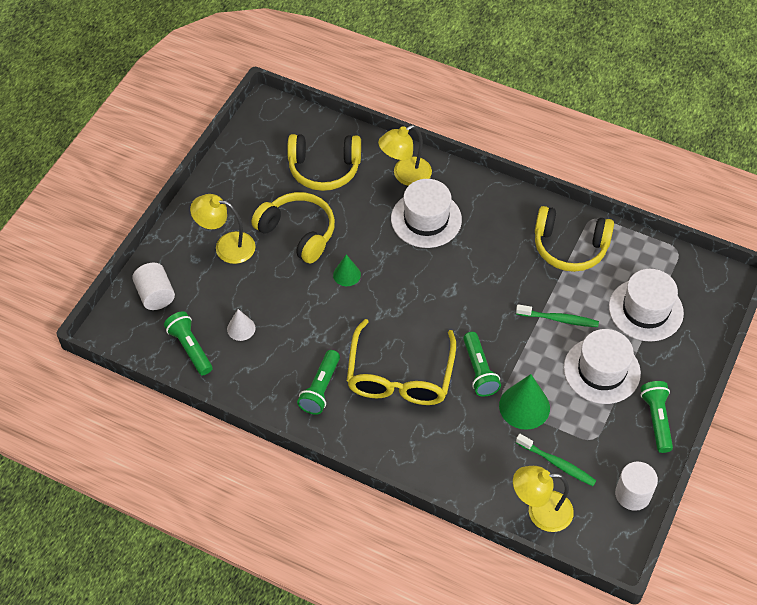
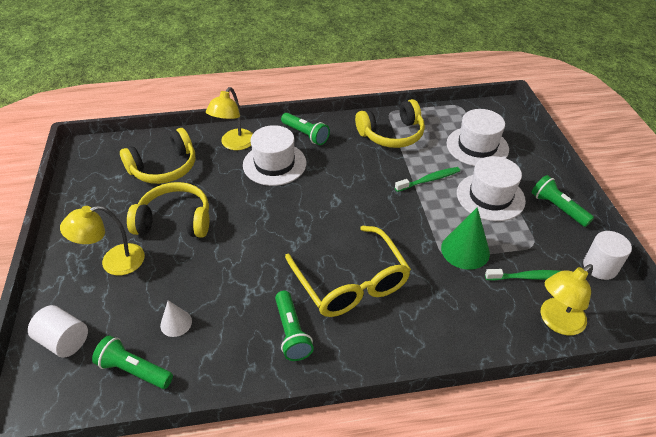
camera: 35 degrees left, 10 degrees down
green cone [333,254,361,286] -> none
green flashlight [463,332,501,396] -> green flashlight moved to [281,113,330,145]

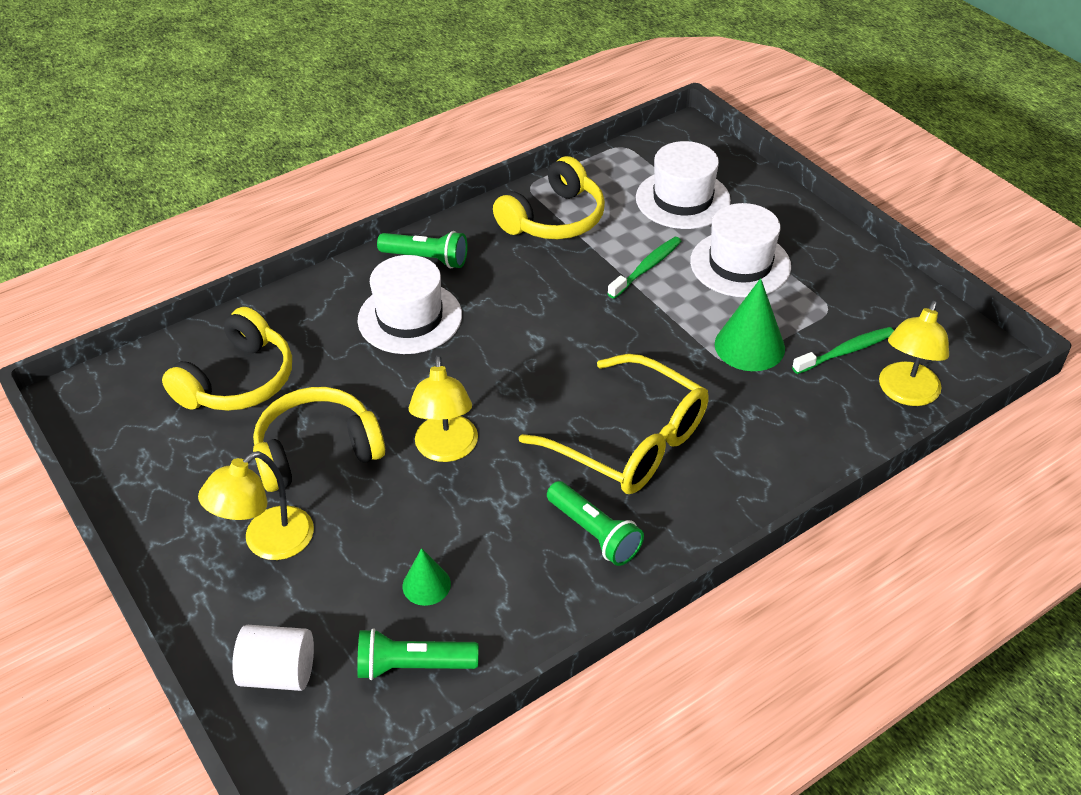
camera: 25 degrees left, 0 degrees up
white cone [160,300,192,337] -> green cone [403,548,451,606]
yellow lamp [206,87,253,150] -> yellow lamp moved to [409,355,478,462]
green flashlight [532,175,594,227] -> none
white cylinder [583,231,632,280] -> none

